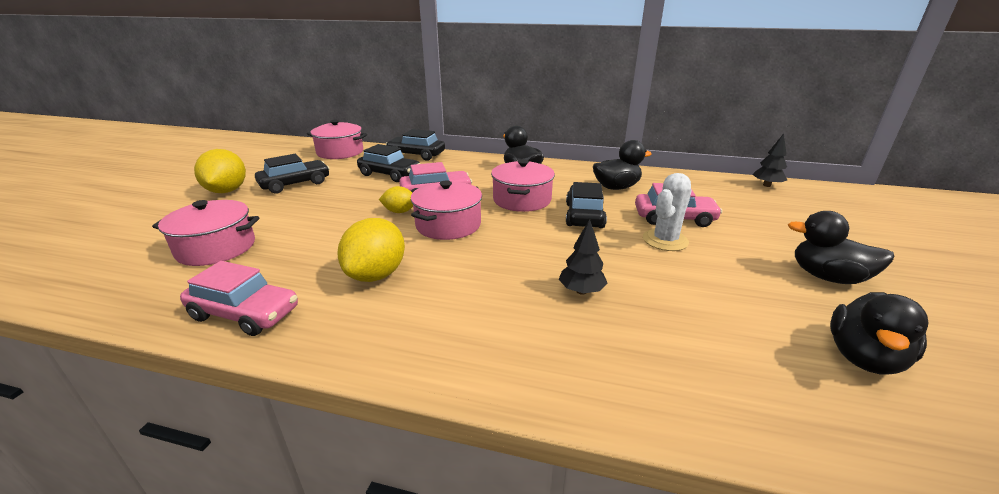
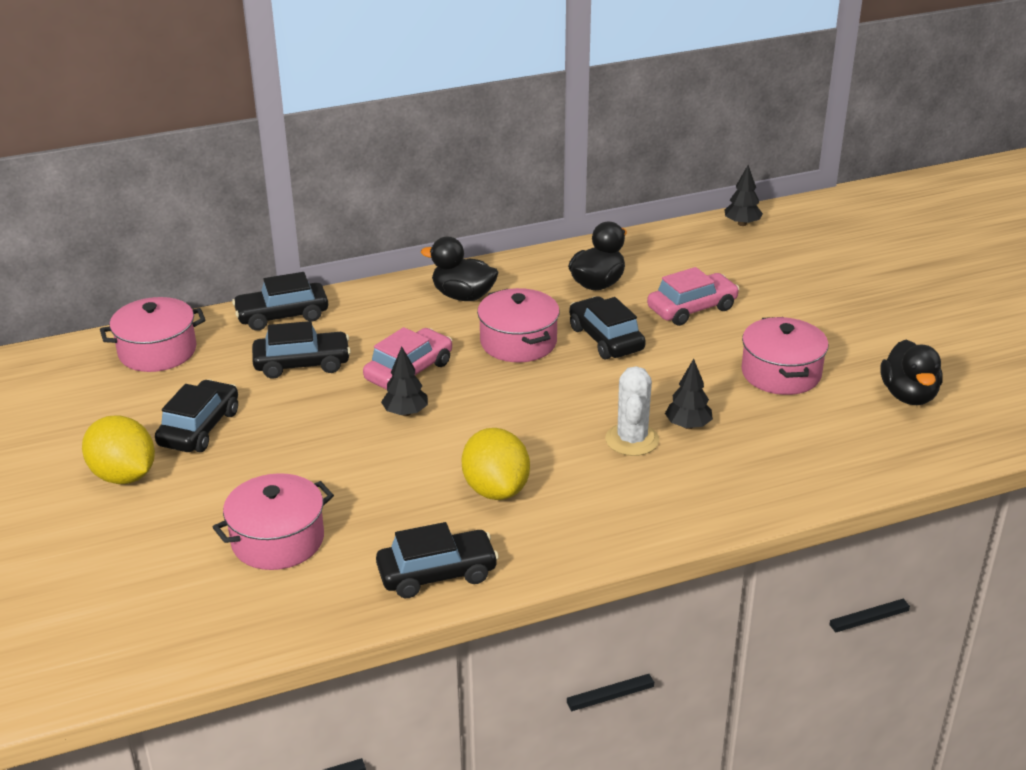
camera: 35 degrees left, 5 degrees up
pink car [180,261,298,336] -> black car [376,522,499,598]
yellow lemon [379,186,413,213] -> black tree [381,346,428,416]
pink pot [411,180,482,240] -> pink pot moved to [741,317,829,395]
white cactus [643,173,692,251] -> white cactus moved to [605,366,659,456]
black duck [788,211,895,284] -> none

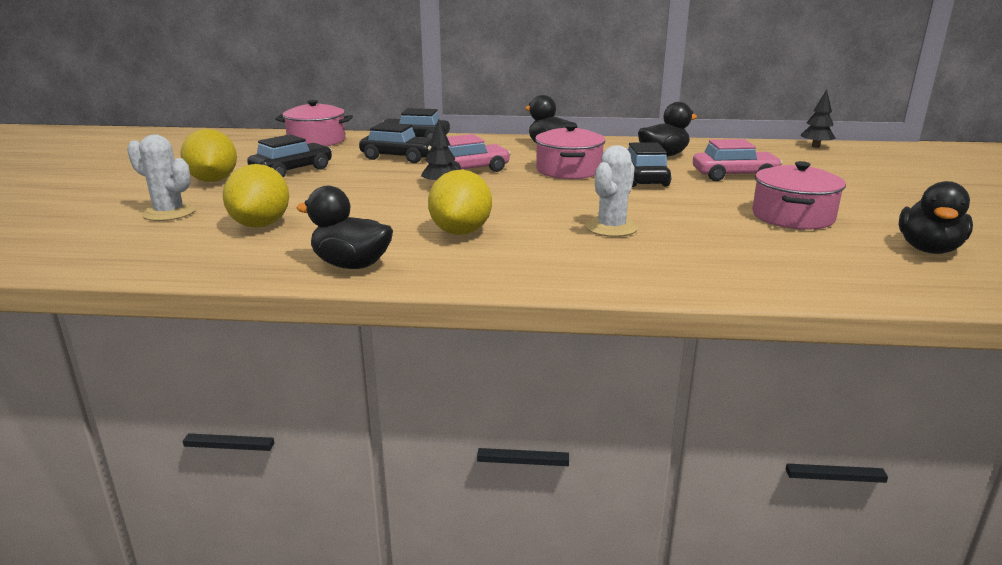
camera: 25 degrees right, 10 degrees down
pink pot [213,473,334,570] -> yellow lemon [223,164,289,228]
black car [376,522,499,598] -> black duck [296,186,393,269]
black tree [665,359,713,429] -> none
none -> white cactus [127,135,195,221]

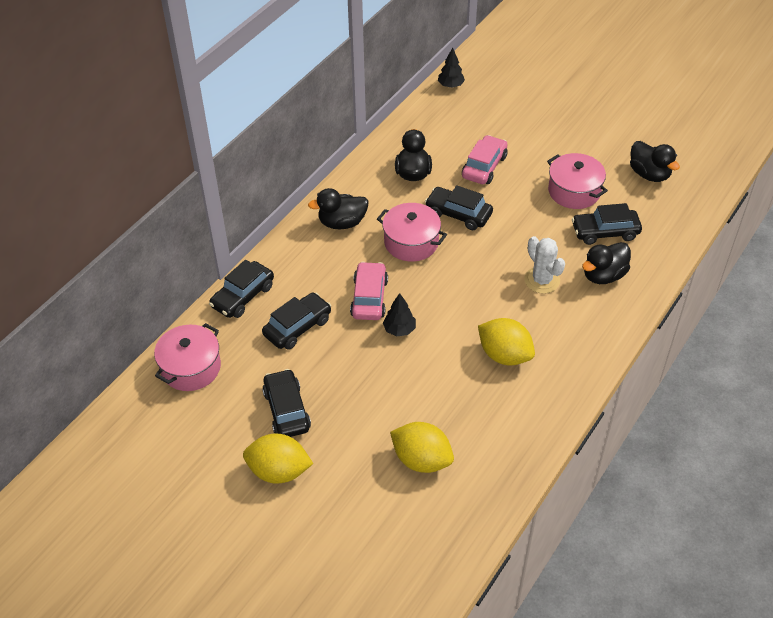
camera: 60 degrees left, 25 degrees up
white cactus [127,135,195,221] -> none
black duck [296,186,393,269] -> black duck moved to [582,242,631,284]
none -> black car [572,203,642,245]

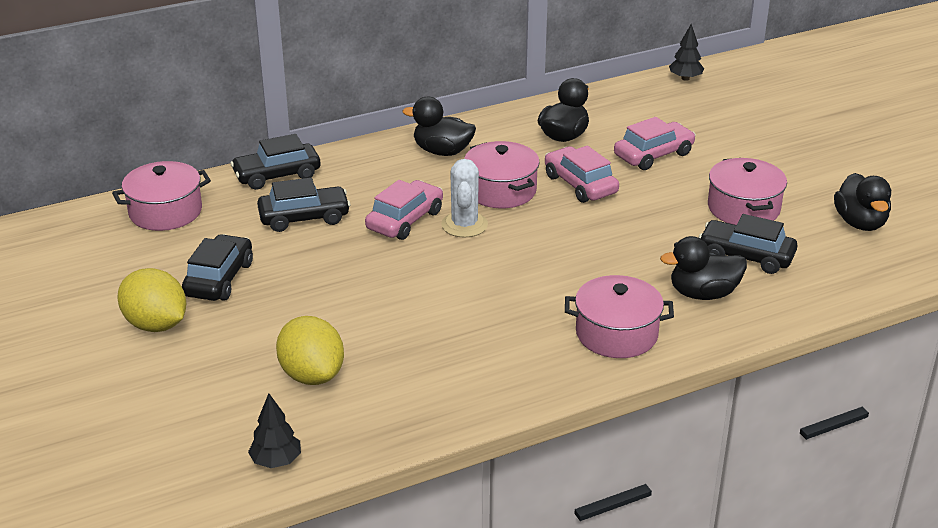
camera: 30 degrees right, 15 degrees down
black tree [383,293,416,337] -> black tree moved to [248,393,301,468]
black car [425,185,493,230] -> pink car [545,146,619,203]
yellow lemon [478,318,535,366] -> none
white cactus [524,236,565,294] -> white cactus moved to [441,159,488,238]
none -> pink pot [565,275,674,358]

